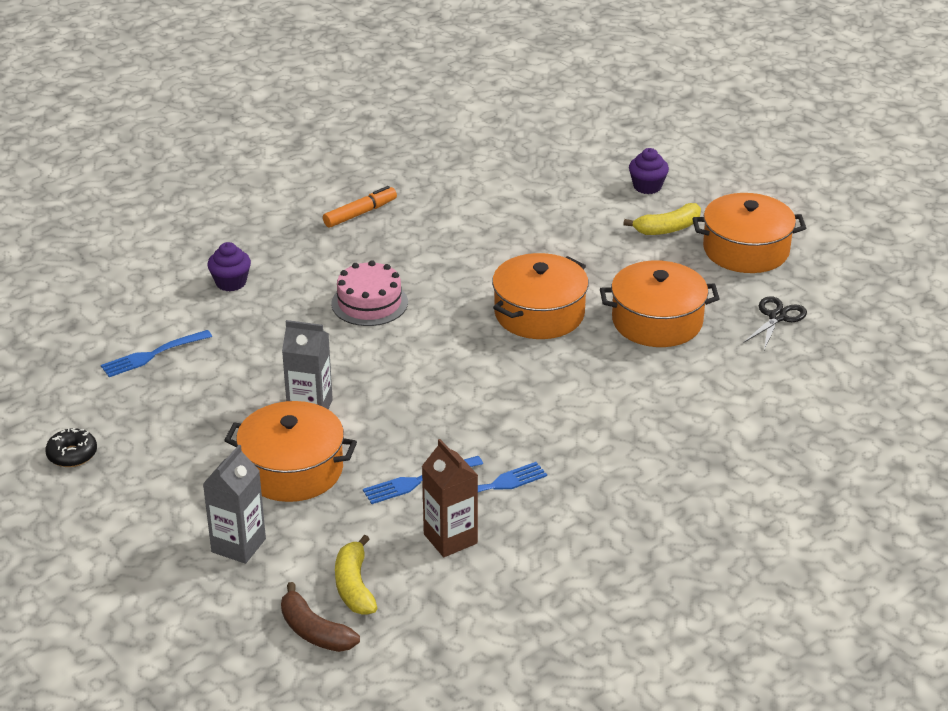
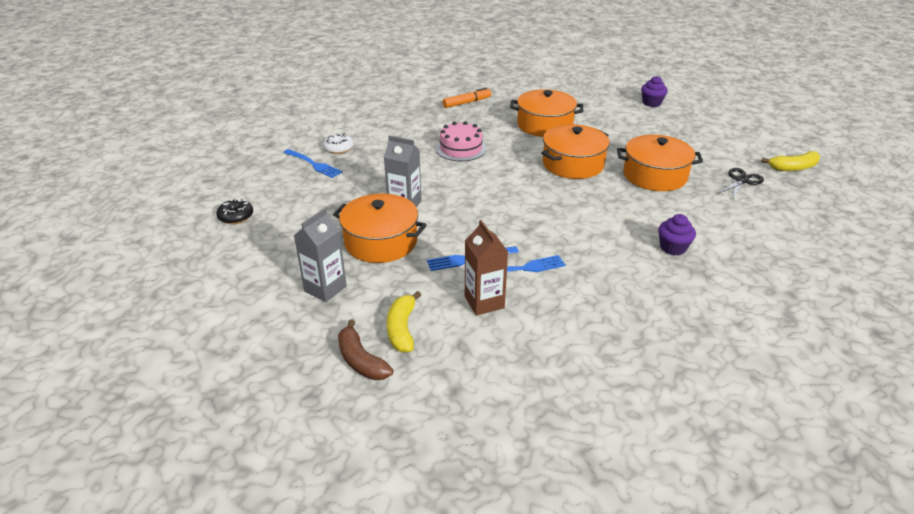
camera: 10 degrees right, 0 degrees up
blue fork [101,330,212,377] -> blue fork turned 120 degrees counterclockwise [283,149,343,178]
purple cupcake [208,242,251,291] -> purple cupcake moved to [658,214,696,255]
yellow banana [623,203,701,235] -> yellow banana moved to [761,151,820,171]
orange pot [692,193,806,273] -> orange pot moved to [510,89,583,137]
none -> white donut [323,133,354,154]

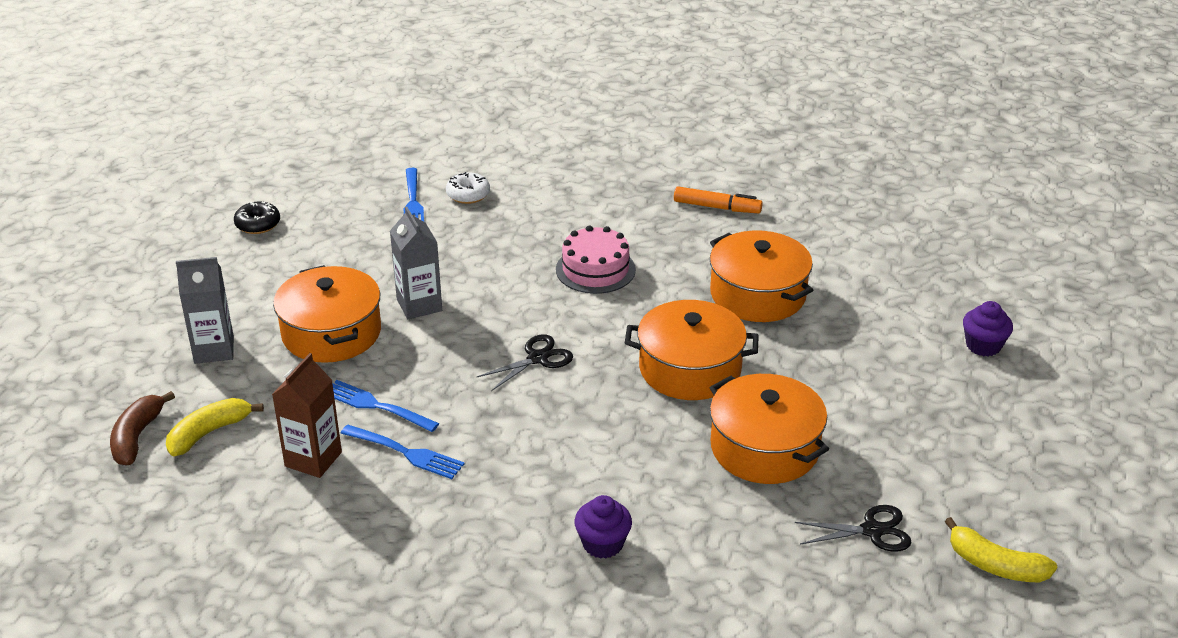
camera: 45 degrees right, 0 degrees up
none -> black scissors [476,334,573,391]

